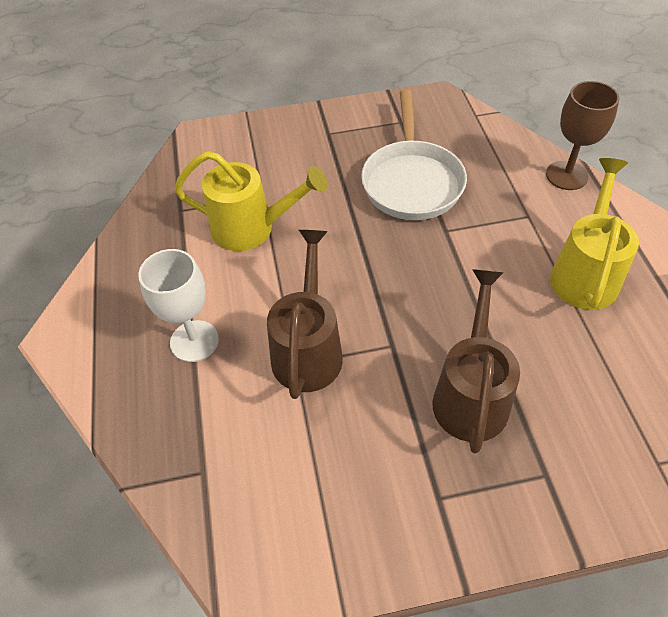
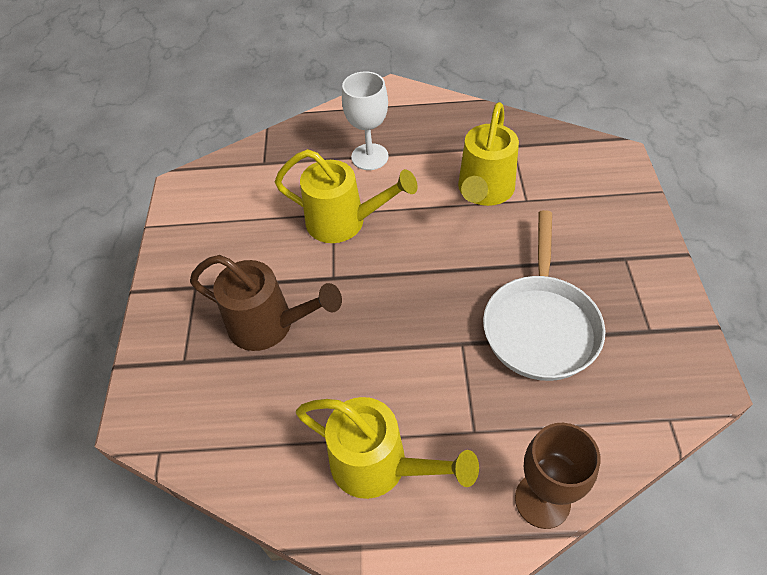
camera: 100 degrees right, 0 degrees up
brown watering can [267,230,343,399] -> yellow watering can [275,149,418,243]
white pan [361,90,467,220] -> white pan turned 90 degrees counterclockwise [483,210,605,381]

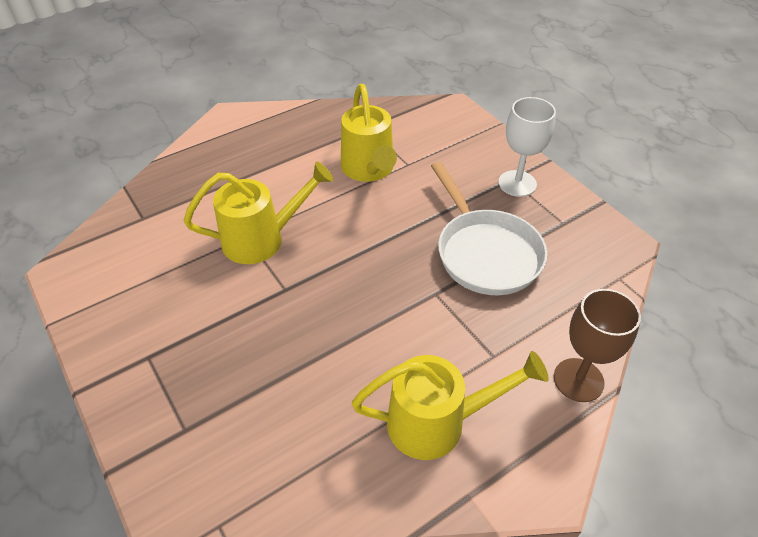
camera: 35 degrees left, 5 degrees down
brown watering can [190,255,342,351] -> none
white goblet [342,71,389,170] -> white goblet moved to [498,97,556,197]

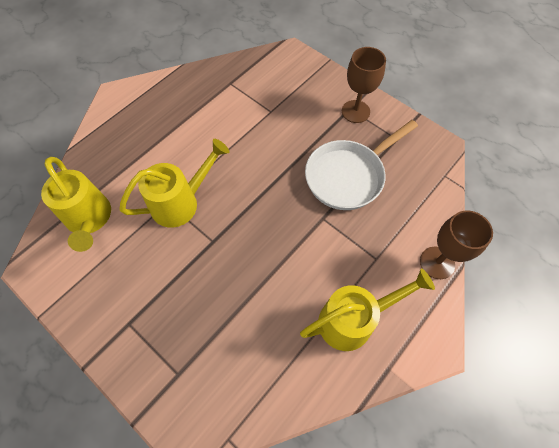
camera: 15 degrees left, 15 degrees up
yellow watering can [341,84,397,182] -> yellow watering can moved to [41,157,111,252]
white pan [431,162,547,295] -> white pan turned 90 degrees clockwise [305,120,418,210]
white goblet [498,97,556,197] -> brown goblet [342,47,386,123]

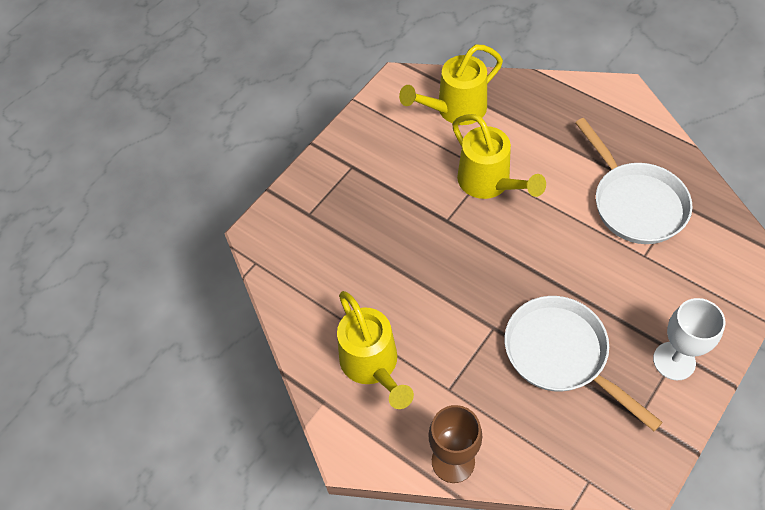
camera: 90 degrees right, 5 degrees down
brown goblet [342,47,386,123] -> white goblet [653,298,726,380]
none -> white pan [575,118,692,244]

